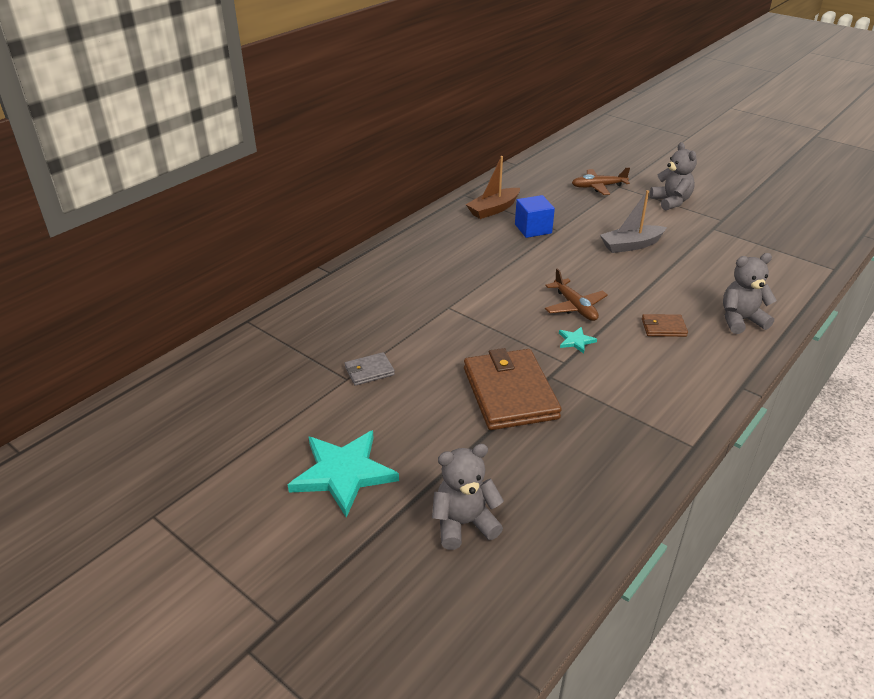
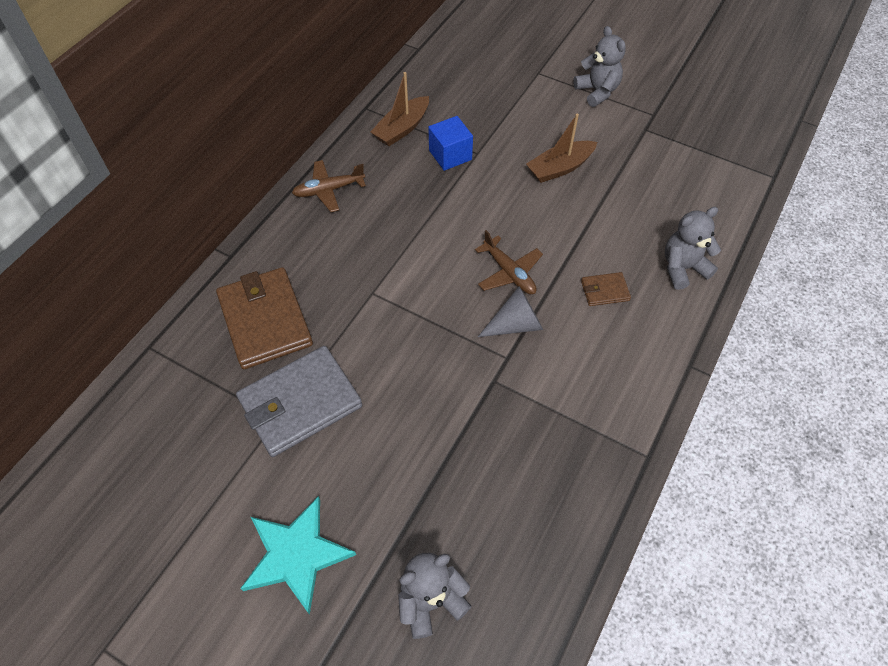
camera: 10 degrees left, 20 degrees up
grey wallet [344,352,395,386] -> grey wallet [236,346,362,457], size x2.18
brown wallet [464,348,562,430] -> brown wallet moved to [216,267,313,369]
turquoise star [559,327,597,354] -> grey cone [478,286,543,337]
brown plane [572,167,630,195] -> brown plane moved to [292,160,366,212]
grey boat [600,190,667,253] -> brown boat [526,114,597,183]

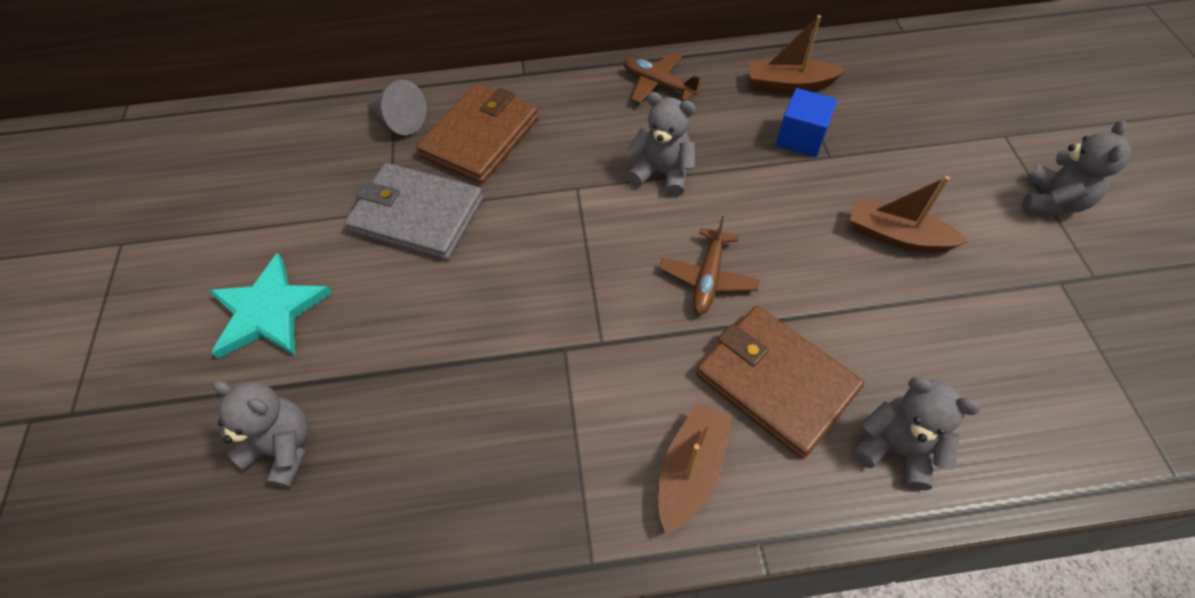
camera: 55 degrees right, 0 degrees up
grey cone [478,286,543,337] -> grey cone moved to [367,80,426,135]
brown wallet [581,272,631,306] -> brown wallet [696,306,864,459], size x2.18
none -> grey teddy bear [627,92,696,197]
none -> brown boat [658,403,731,534]

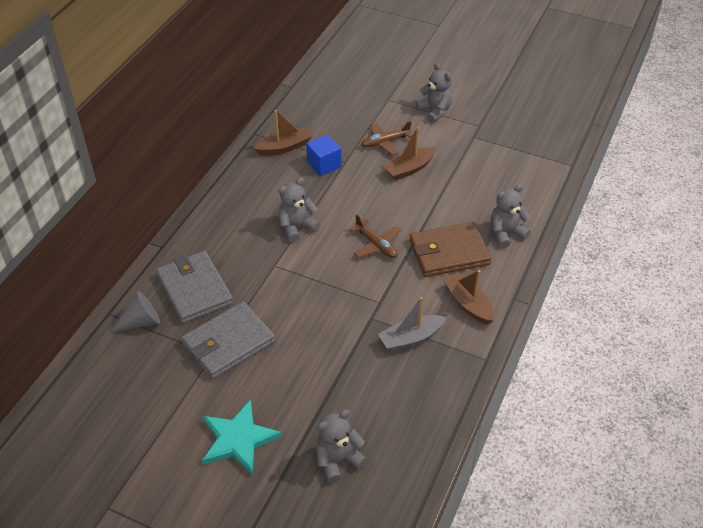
camera: 60 degrees left, 10 degrees down
brown wallet [416,84,538,184] -> grey wallet [156,251,233,323]
brown plane [623,53,703,103] -> brown plane moved to [361,121,412,155]
brown boat [749,15,846,92] -> brown boat turned 150 degrees counterclockwise [254,110,312,156]
none -> grey boat [378,297,446,351]

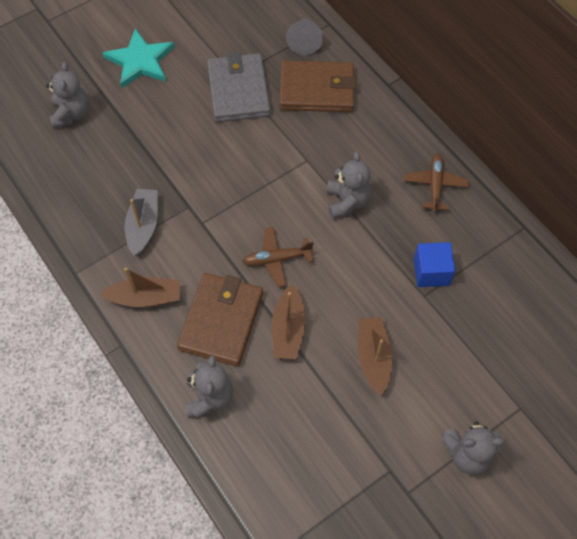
camera: 120 degrees right, 15 degrees up
grey wallet [156,251,233,323] -> brown wallet [279,60,356,112]
brown boat [254,110,312,156] -> brown boat moved to [272,284,306,359]
brown plane [361,121,412,155] -> brown plane moved to [404,154,469,212]

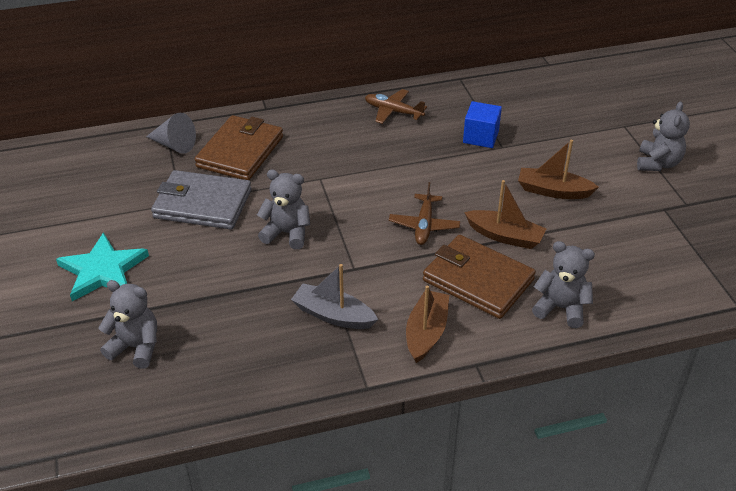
camera: 70 degrees left, 20 degrees down
grey teddy bear [327,152,371,219] -> grey teddy bear moved to [257,170,310,249]

